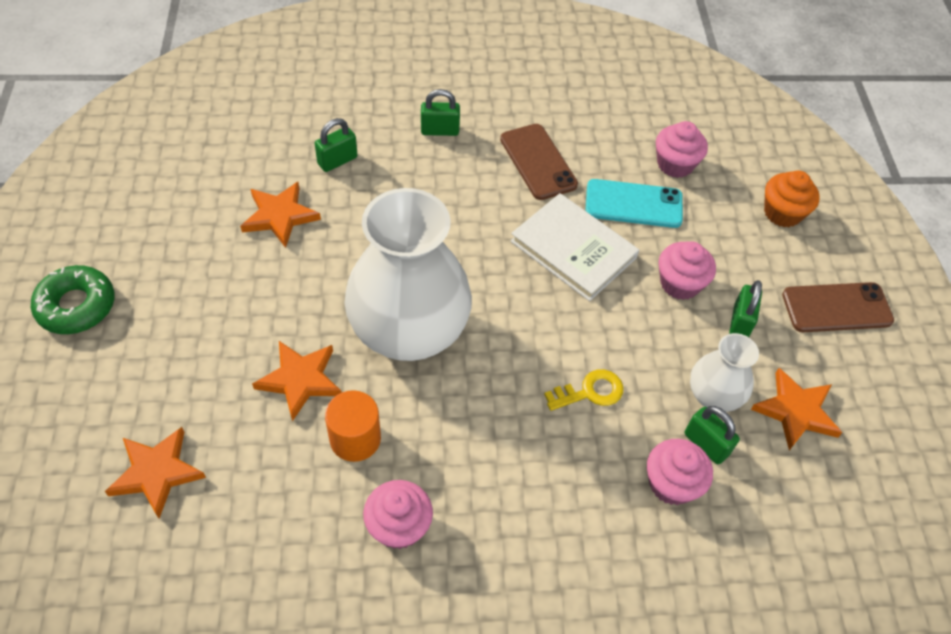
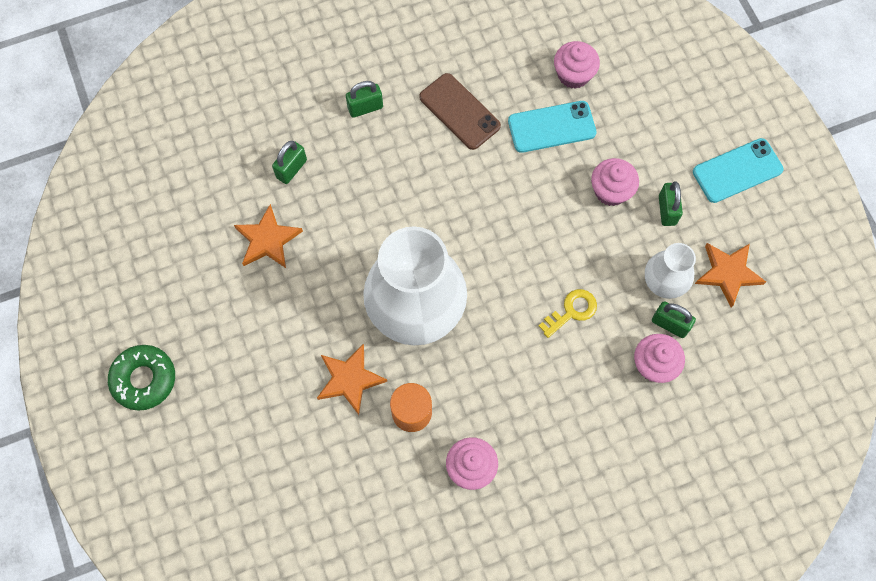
camera: 15 degrees left, 15 degrees up
orange star [105,427,206,518] -> none
white book [511,193,639,301] -> none
orange cupcake [764,170,820,227] -> none
brown phone [782,282,894,332] -> turquoise phone [693,138,784,203]

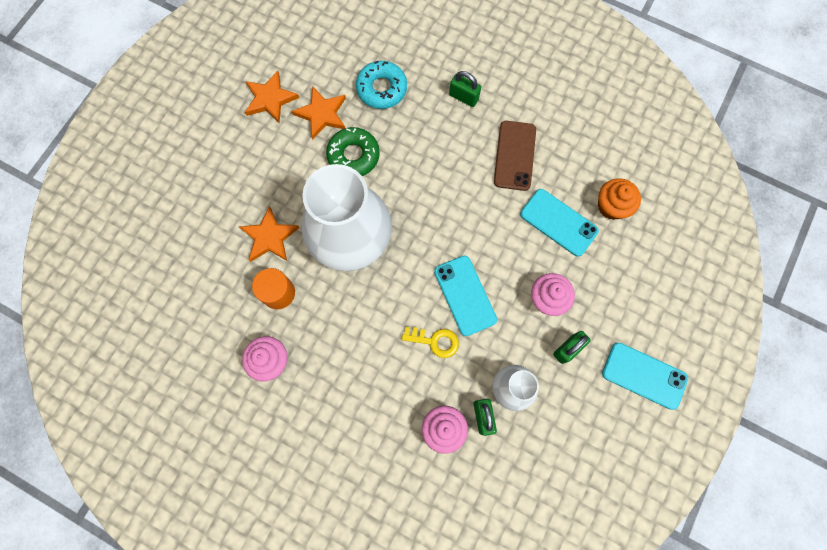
camera: 50 degrees right, 5 degrees up
green donut [108,345,175,411] -> green donut moved to [326,127,380,176]
green padlock [272,141,307,184] -> turquoise donut [356,61,407,109]
pink cupcake [554,41,600,89] -> orange cupcake [598,178,641,220]
orange star [695,243,766,308] -> orange star moved to [245,71,299,123]
none -> turquoise phone [434,256,497,336]

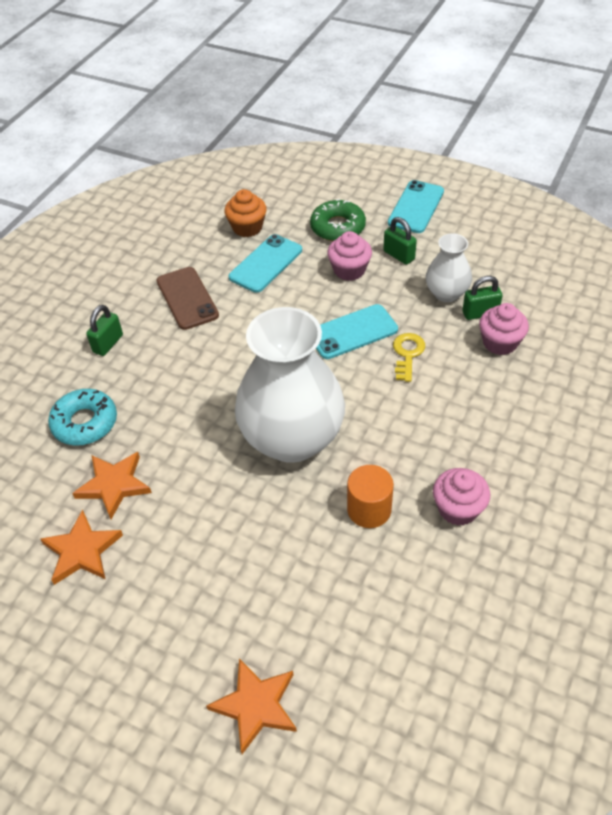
camera: 90 degrees left, 25 degrees down
orange star [239,206,299,262] -> orange star moved to [206,658,297,754]
green donut [326,127,380,176] -> green donut moved to [310,199,366,241]
brown phone [494,121,536,191] -> brown phone turned 60 degrees clockwise [157,267,219,330]

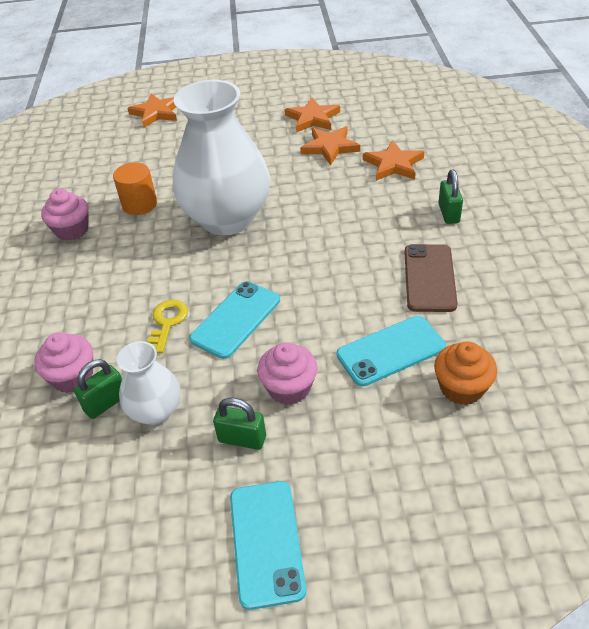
camera: 150 degrees right, 5 degrees down
turquoise donut [48,389,117,446] -> orange star [363,140,424,181]
brown phone [157,267,219,330] -> brown phone turned 60 degrees clockwise [404,244,458,312]
turquoise phone [229,234,302,293] -> turquoise phone turned 60 degrees clockwise [336,316,446,387]
green donut [310,199,366,241] -> none
yellow key [393,333,425,382] -> yellow key turned 150 degrees counterclockwise [147,299,188,353]

